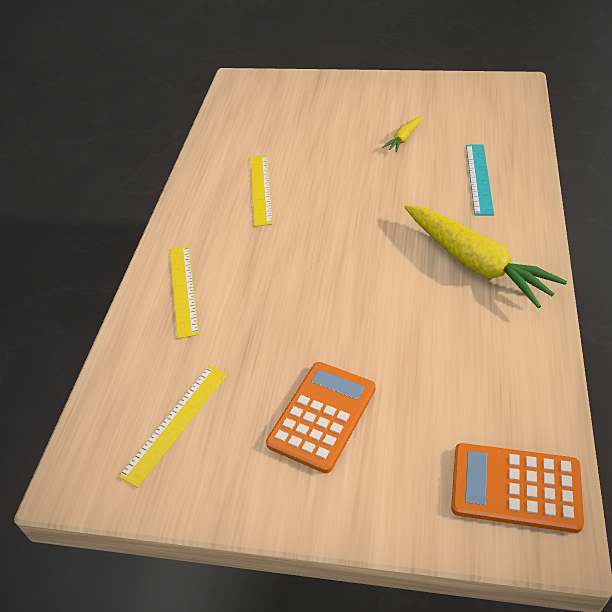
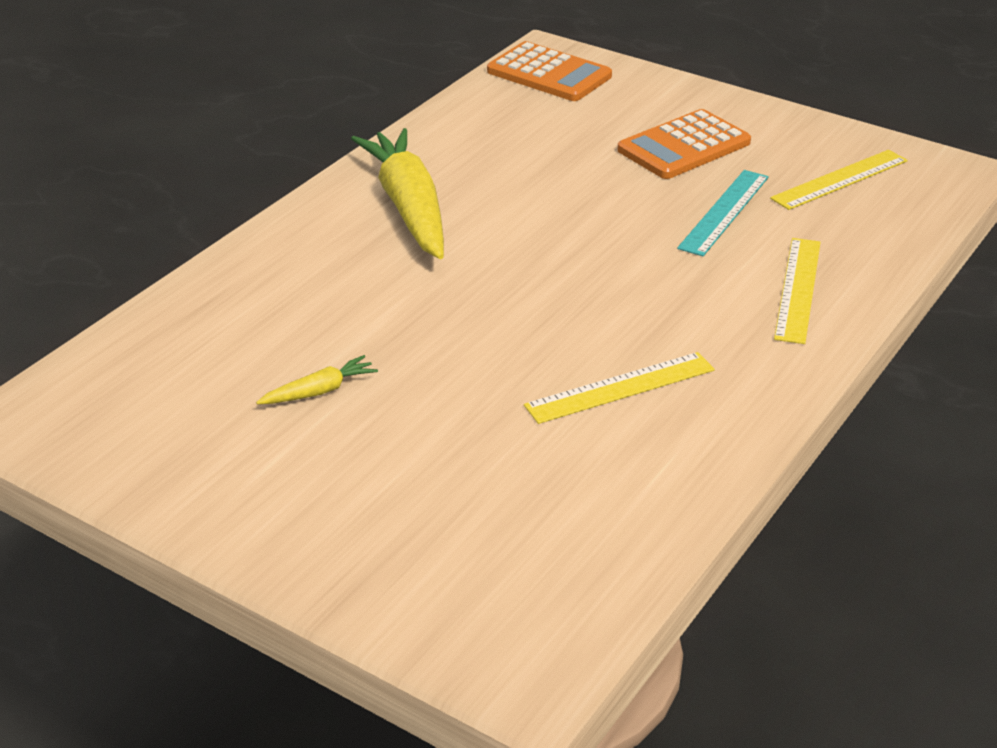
camera: 160 degrees left, 10 degrees down
yellow ruler [250,155,273,226] -> yellow ruler turned 45 degrees clockwise [524,352,715,424]
turquoise ruler [466,144,494,216] -> turquoise ruler moved to [677,170,769,256]

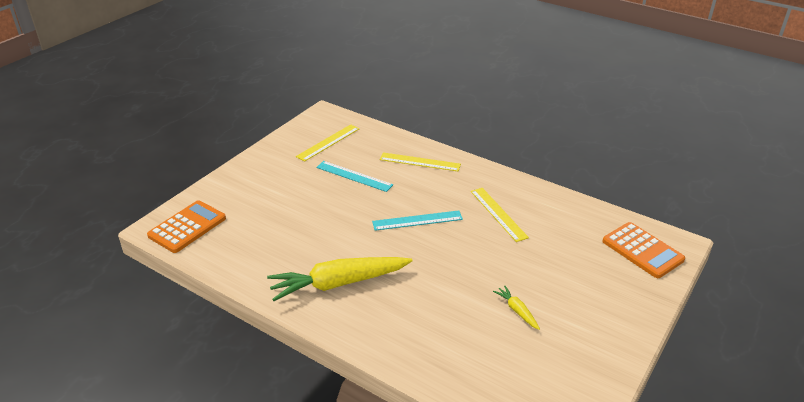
camera: 90 degrees left, 0 degrees up
orange calculator [618,109,751,179] -> orange calculator moved to [602,222,685,278]
yellow ruler [770,150,908,210] -> yellow ruler turned 75 degrees clockwise [296,124,359,162]
none -> turquoise ruler [372,210,463,231]

